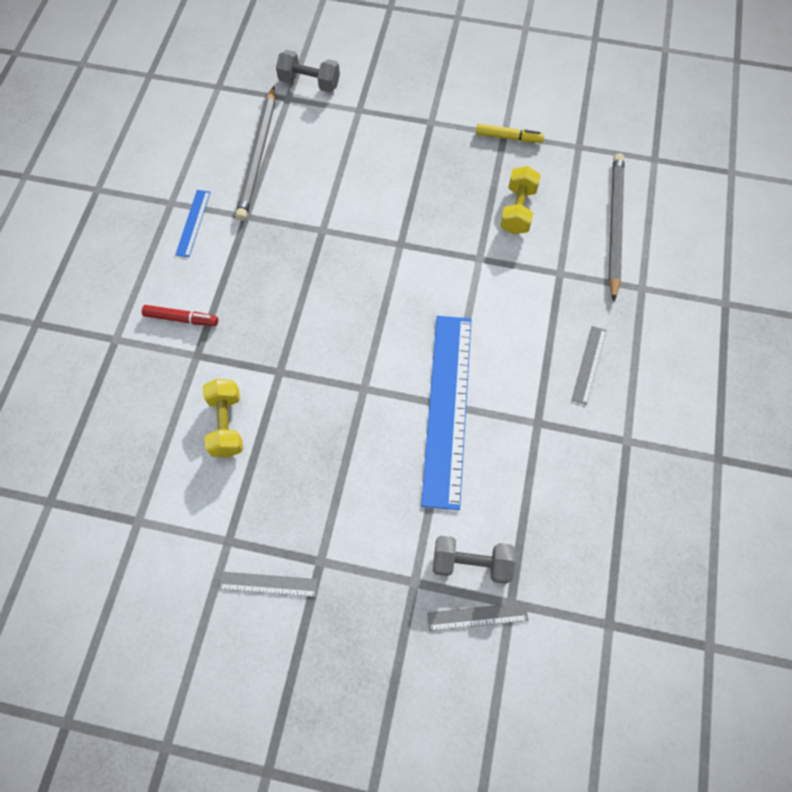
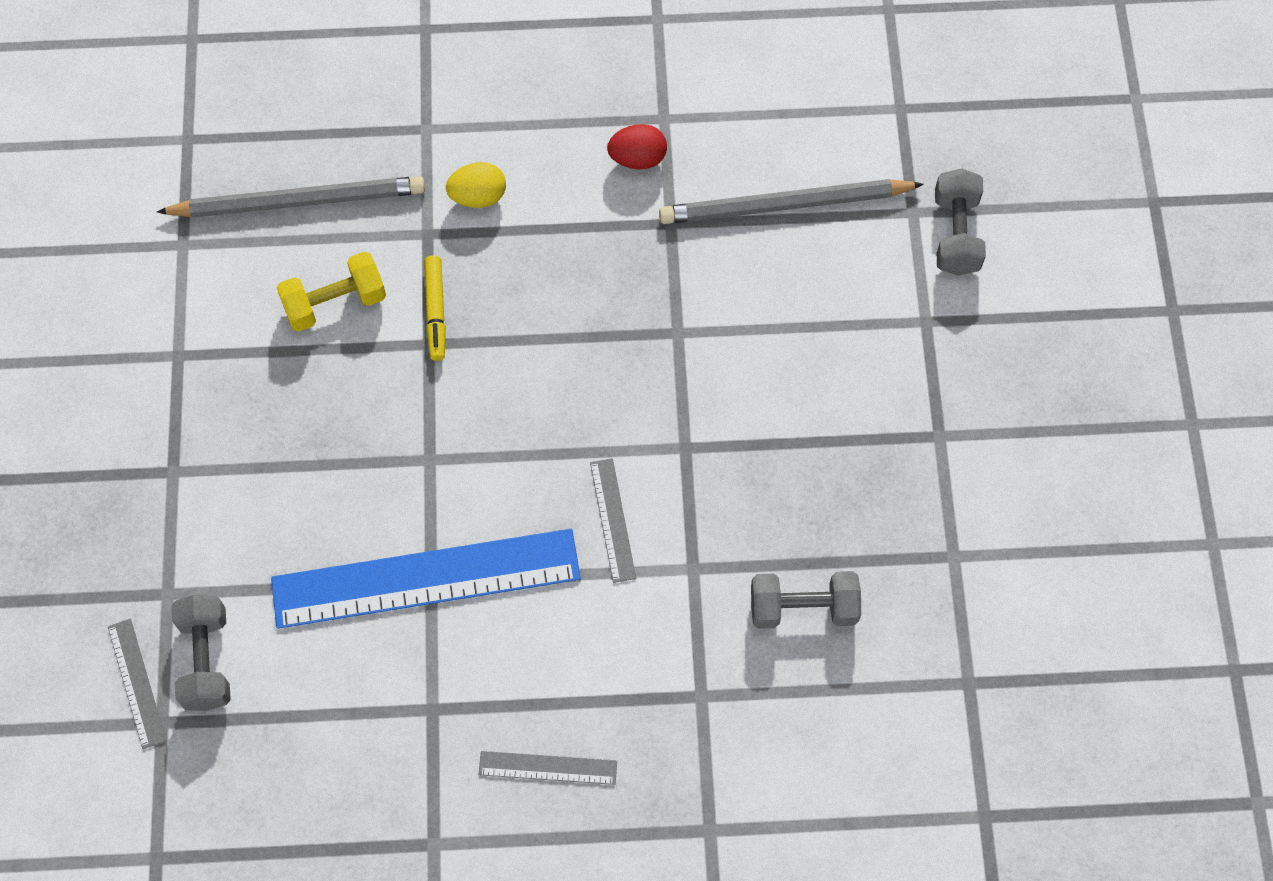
camera: 75 degrees right, 0 degrees up
red marker [142,305,218,326] -> yellow egg [446,162,506,208]
blue ruler [175,190,211,257] -> red egg [607,124,667,170]
grey ruler [219,572,318,597] -> grey ruler moved to [590,458,636,583]
yellow marker [476,123,544,143] -> yellow marker moved to [424,255,446,361]
yellow dumbbell [500,166,541,234] -> grey dumbbell [751,571,861,629]
grey pencil [608,153,625,301] -> grey pencil moved to [157,176,425,218]

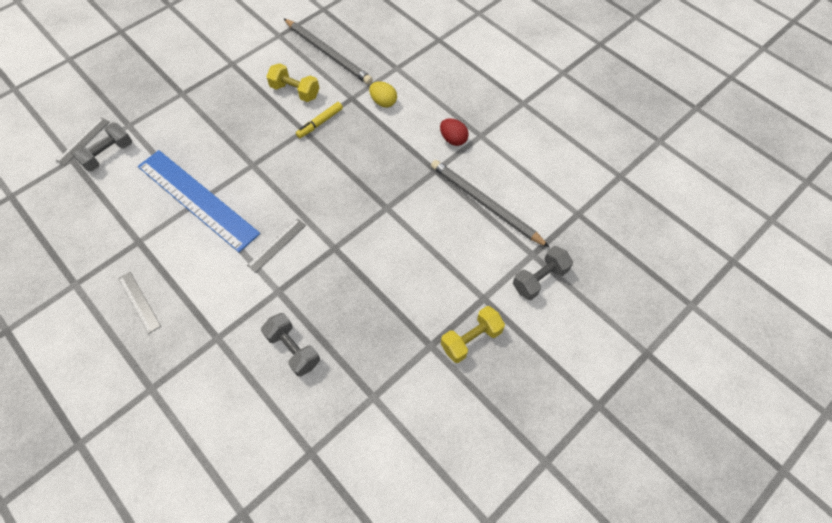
camera: 50 degrees right, 5 degrees down
none -> yellow dumbbell [441,306,505,363]

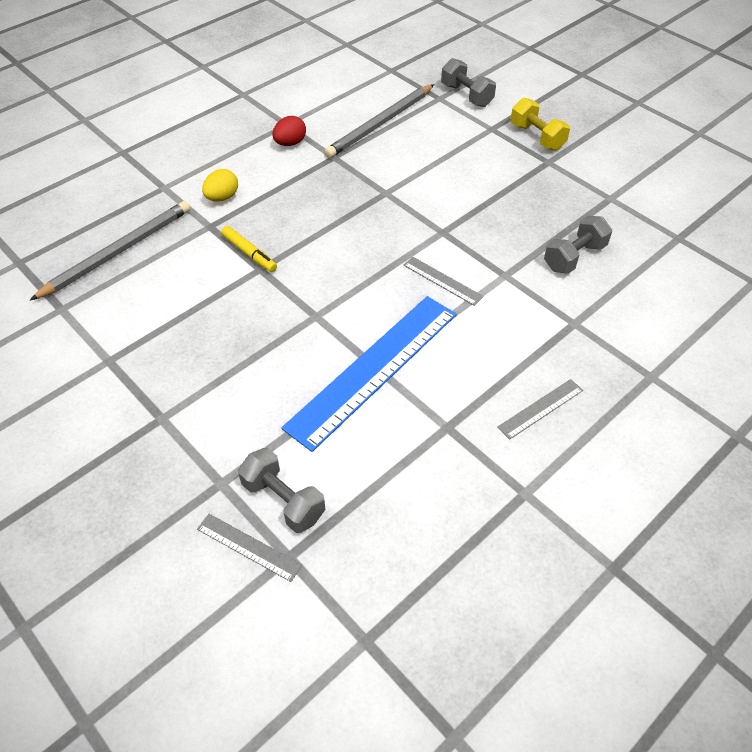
camera: 90 degrees left, 10 degrees down
yellow dumbbell [266,63,320,102] -> none

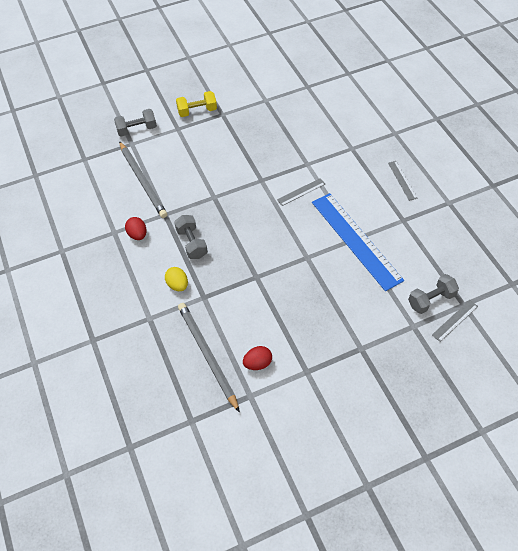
camera: 70 degrees left, 5 degrees up
yellow marker [221,226,277,272] -> none
grey dumbbell [544,216,612,274] -> grey dumbbell moved to [174,215,208,259]
none -> red egg [243,346,272,370]

